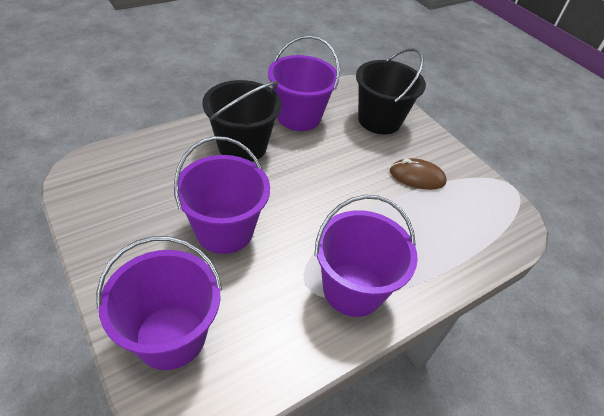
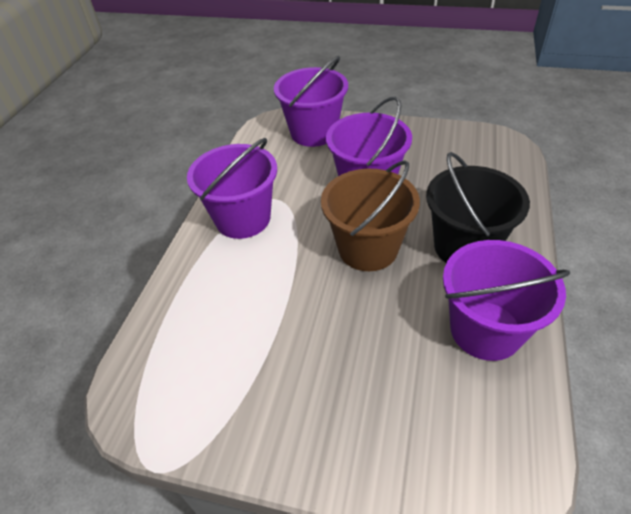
camera: 145 degrees right, 0 degrees up
black bucket [356,48,426,134] -> none
brown mouse [389,158,447,190] -> none
none -> brown bucket [321,160,420,271]

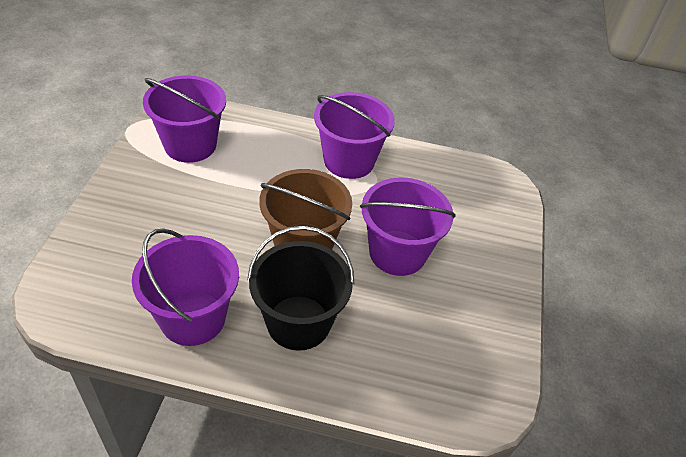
camera: 80 degrees right, 0 degrees up
purple bucket [274,56,348,147] -> purple bucket moved to [143,75,226,163]

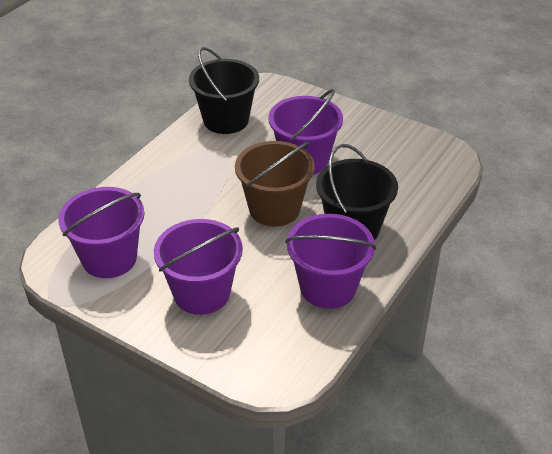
camera: 65 degrees left, 5 degrees down
purple bucket [314,92,395,179] -> purple bucket moved to [154,219,243,315]
none -> black bucket [189,47,259,134]

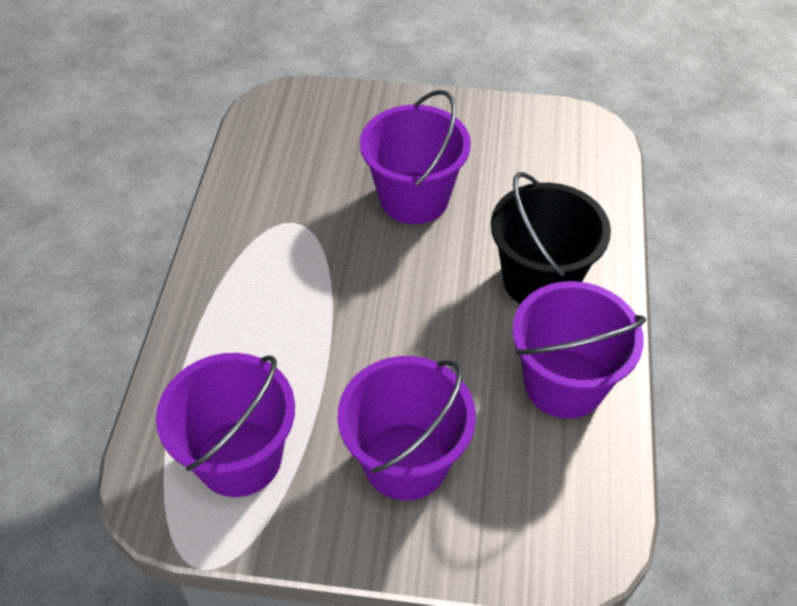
camera: 25 degrees left, 10 degrees up
black bucket [189,47,259,134] -> none
brown bucket [235,141,315,227] -> none

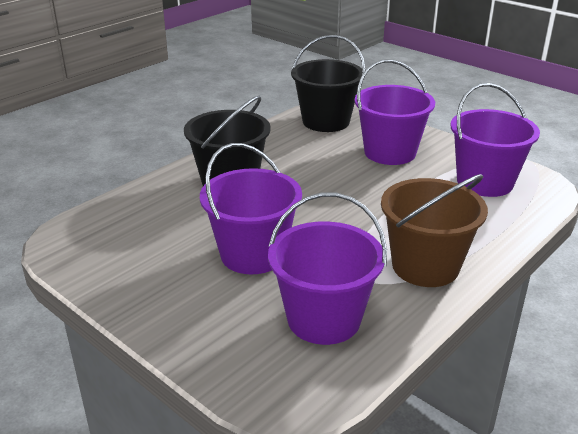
camera: 145 degrees left, 20 degrees down
purple bucket [512,281,646,419] -> purple bucket moved to [268,193,387,345]
none -> black bucket [291,35,365,132]
none -> brown bucket [381,174,488,287]

